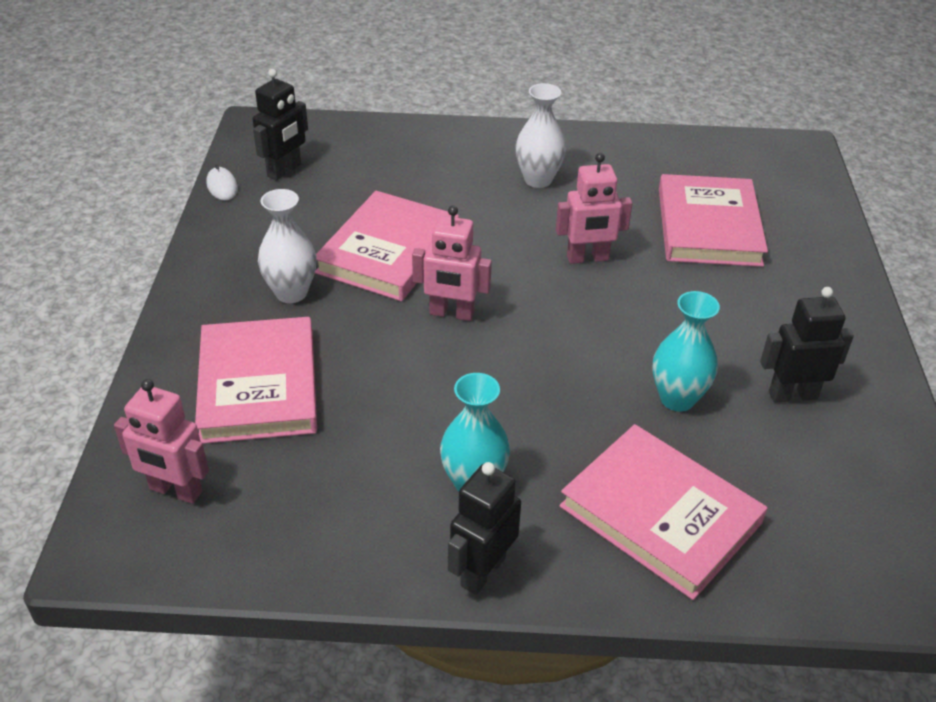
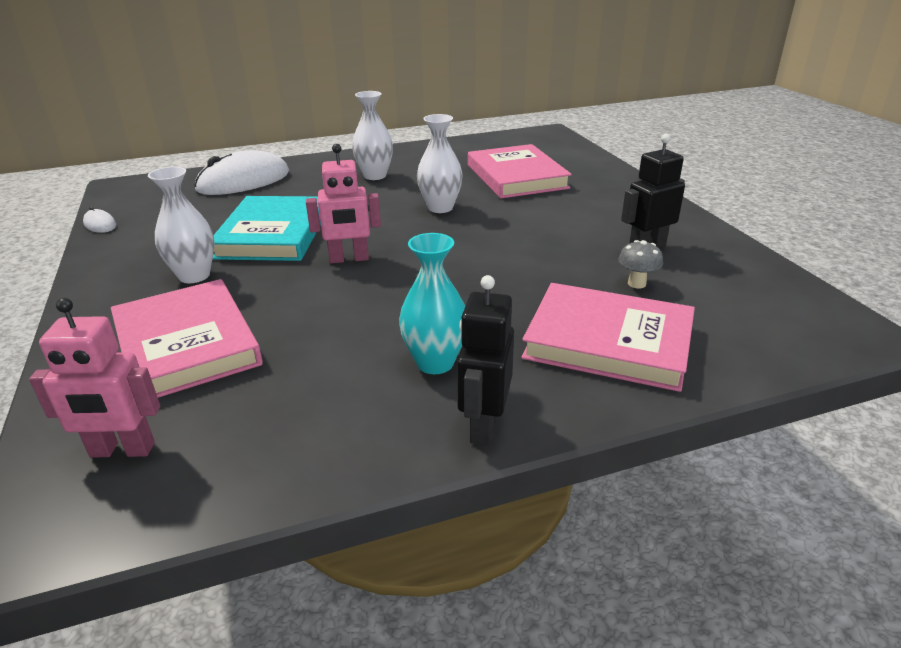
camera: 20 degrees left, 10 degrees down
black robot [253,69,308,181] -> none
pink book [315,191,459,301] -> turquoise book [212,196,321,261]
pink robot [556,153,633,264] -> white vase [417,114,463,213]
turquoise vase [652,291,720,411] -> none
none -> white mouse [194,150,289,195]
none -> grey mushroom [618,240,663,288]

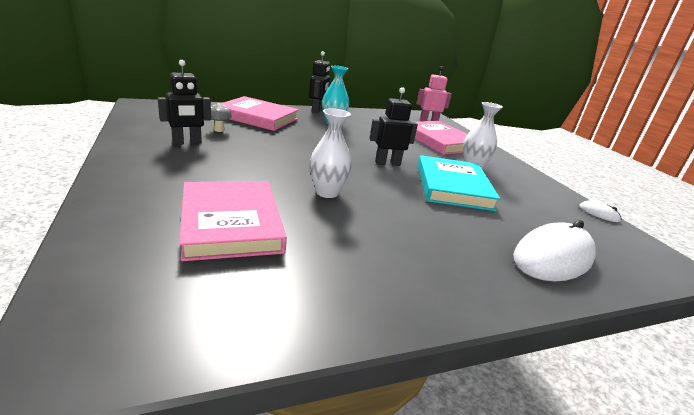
camera: 175 degrees right, 5 degrees down
pink robot [306,144,381,263] -> black robot [370,87,418,166]
white vase [352,91,393,180] -> none

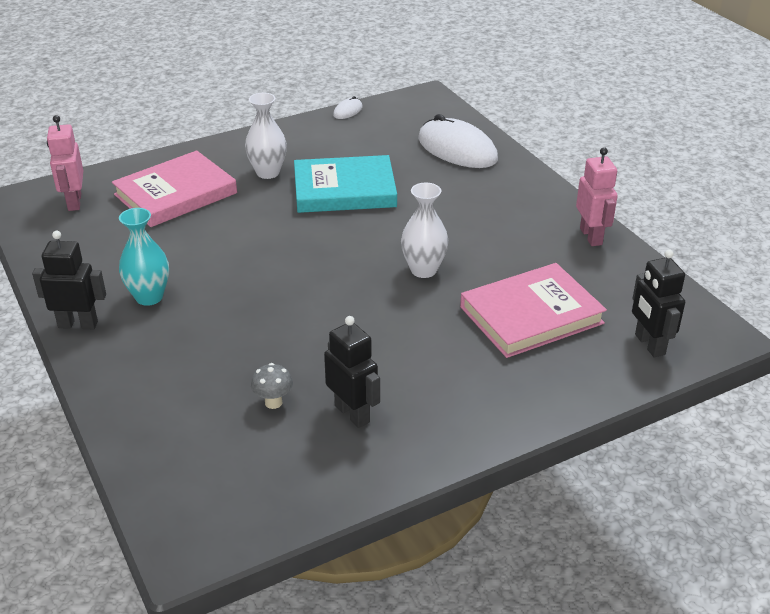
camera: 95 degrees left, 10 degrees up
pink book [220,96,299,131] -> none
black robot [370,87,418,166] -> black robot moved to [632,249,685,357]
none -> pink robot [576,147,618,246]

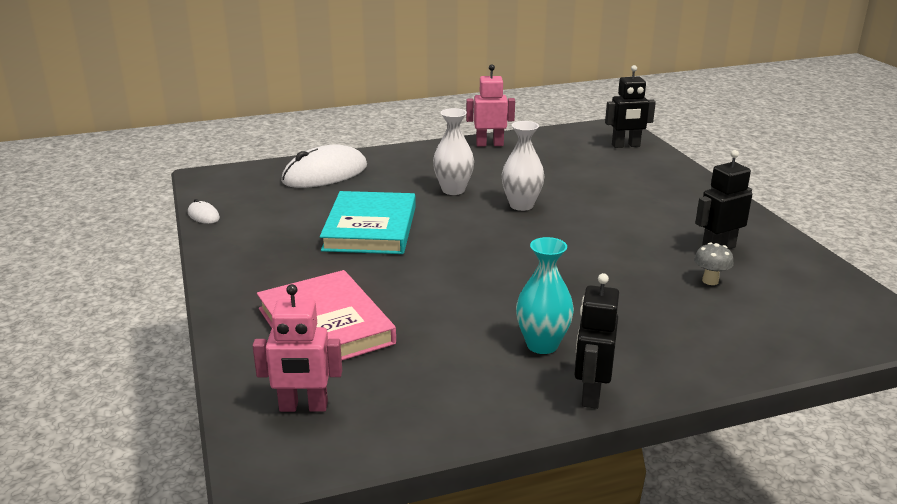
camera: 80 degrees left, 10 degrees down
white vase [245,93,287,179] -> white vase moved to [433,108,474,195]
pink book [460,263,607,358] -> none

